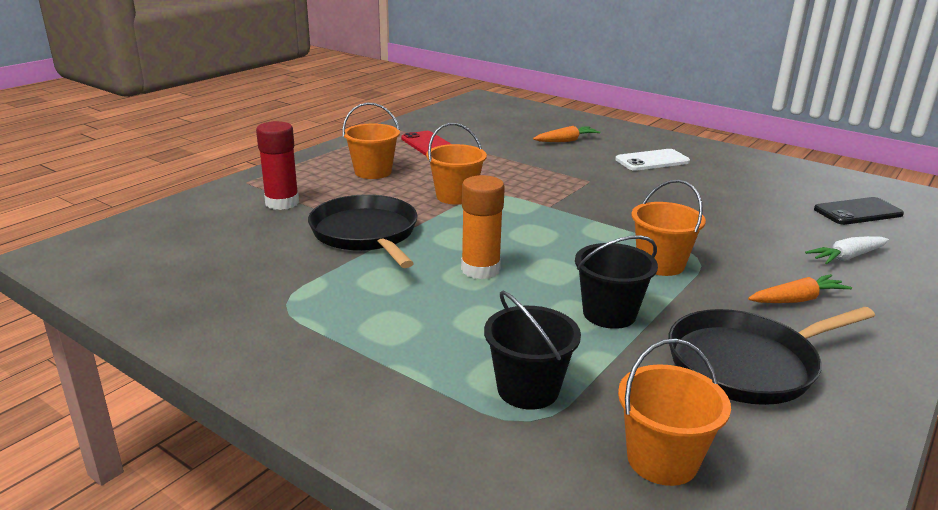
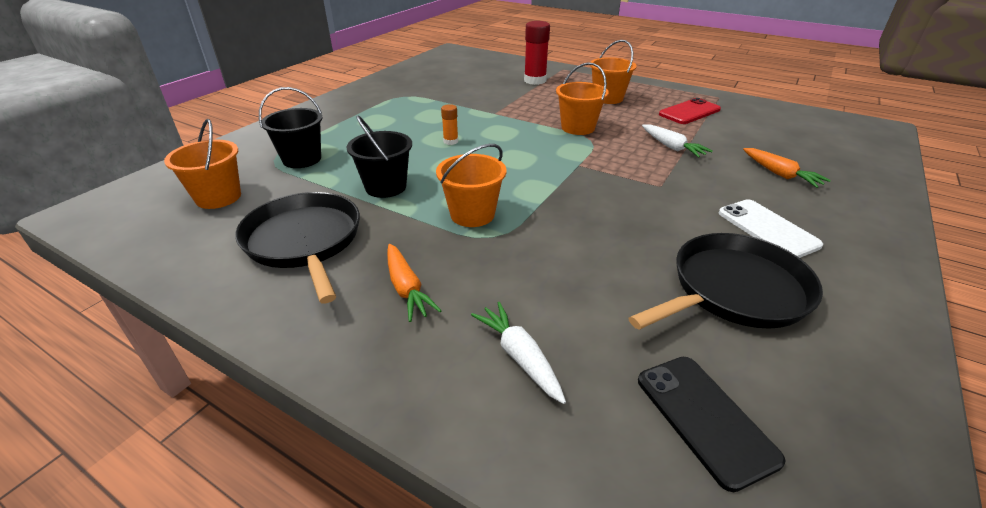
camera: 85 degrees right, 10 degrees up
black pan [308,194,418,268] -> black pan moved to [629,233,823,330]
orange glue stick [461,175,505,279] -> orange glue stick [441,104,458,145], size x0.52
none -> white carrot [642,124,712,158]

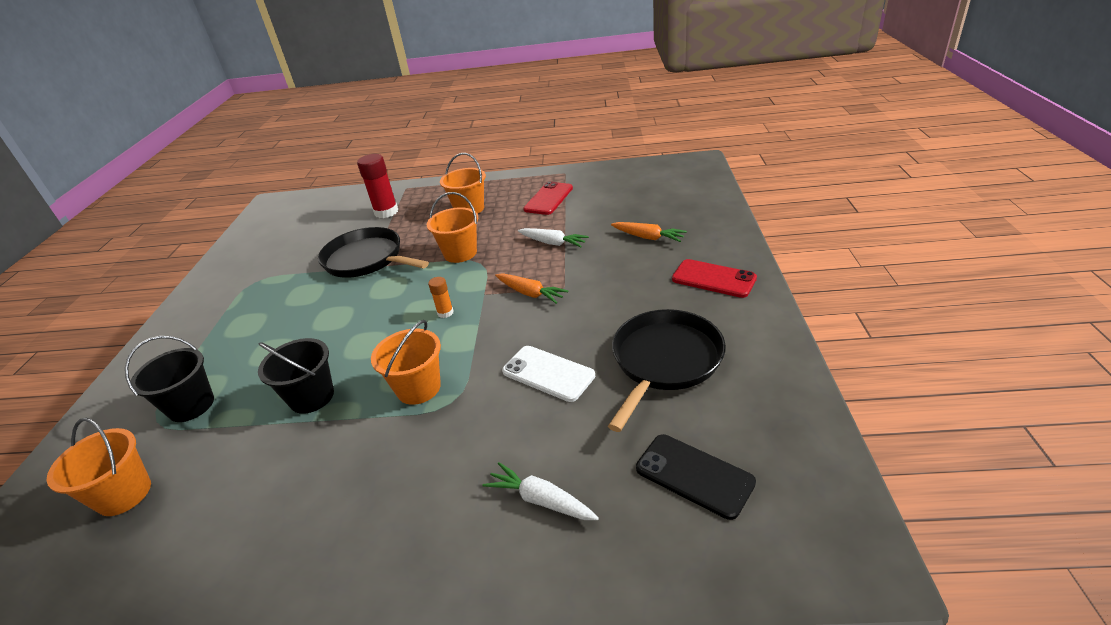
camera: 25 degrees left, 0 degrees up
black pan [235,192,360,303] -> black pan moved to [318,227,429,278]
orange carrot [387,244,442,322] -> orange carrot moved to [495,273,569,304]
orange glue stick [441,104,458,145] -> orange glue stick moved to [428,277,454,318]
white phone [719,199,823,258] -> white phone moved to [502,346,595,402]
none -> red phone [672,259,757,298]

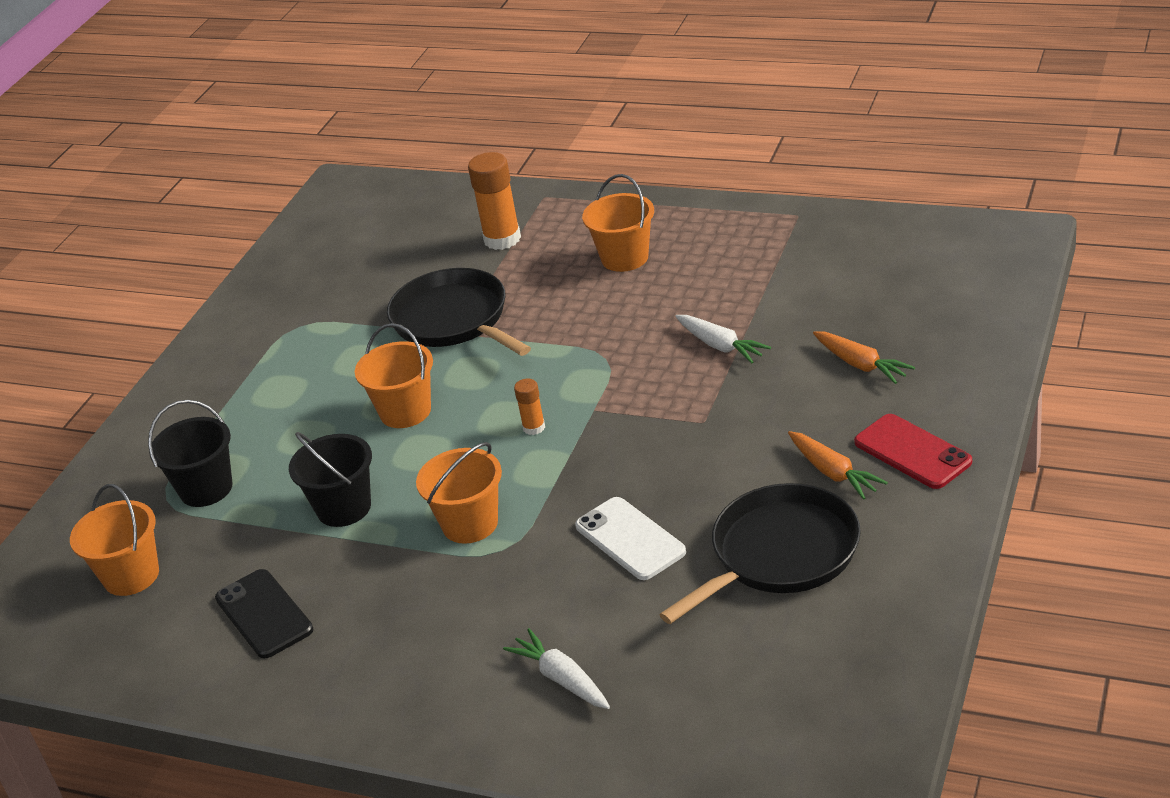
camera: 20 degrees right, 0 degrees up
red glue stick [357,154,398,218] -> orange glue stick [468,152,521,250]
orange bucket [427,192,478,263] -> orange bucket moved to [355,323,433,428]
orange carrot [495,273,569,304] -> orange carrot moved to [788,431,888,500]
red phone [523,181,573,215] -> none
black phone [636,434,756,520] -> black phone moved to [215,569,313,658]

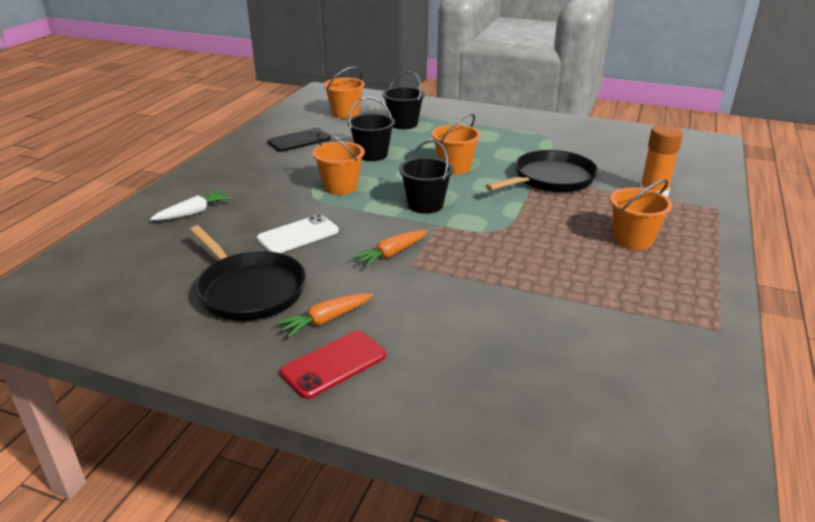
camera: 85 degrees right, 5 degrees down
orange glue stick [514,379,545,435] -> black bucket [399,140,453,214]
white carrot [675,315,771,363] -> none
orange carrot [813,331,915,384] -> orange carrot moved to [352,230,428,268]

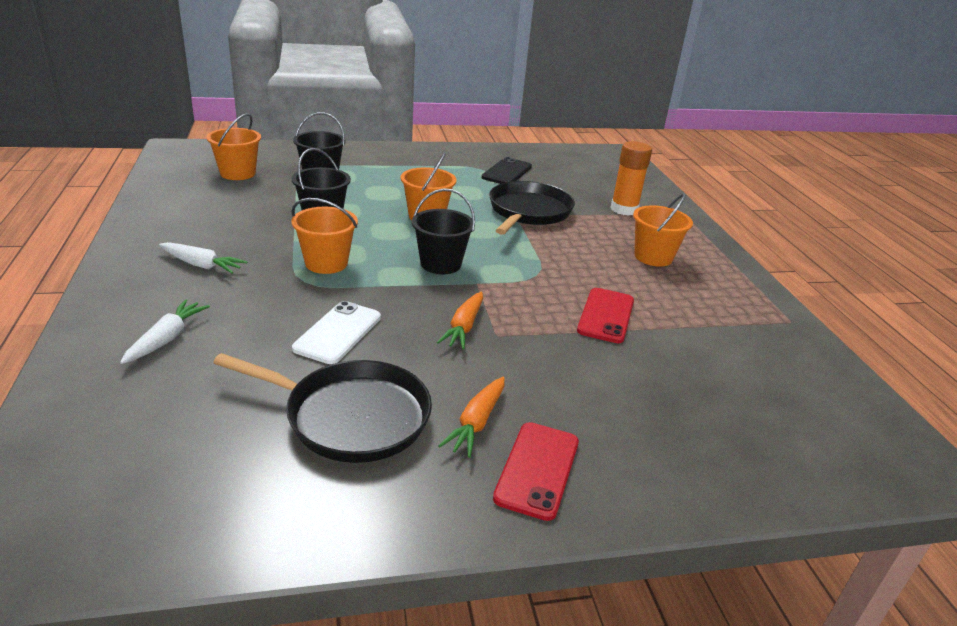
camera: 35 degrees left, 0 degrees up
black phone [268,127,331,152] -> black phone moved to [481,157,532,184]
none -> white carrot [159,242,248,274]
none -> red phone [577,288,634,343]

